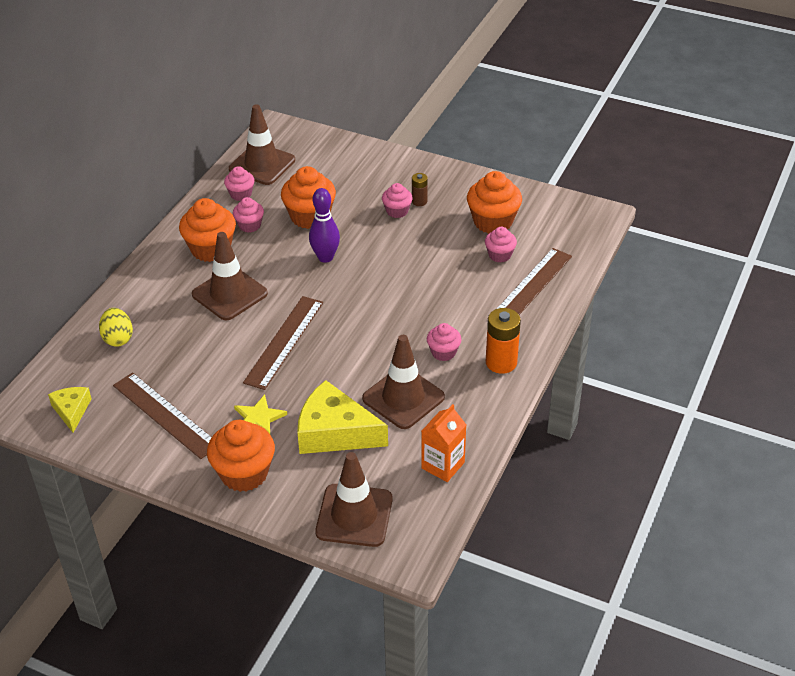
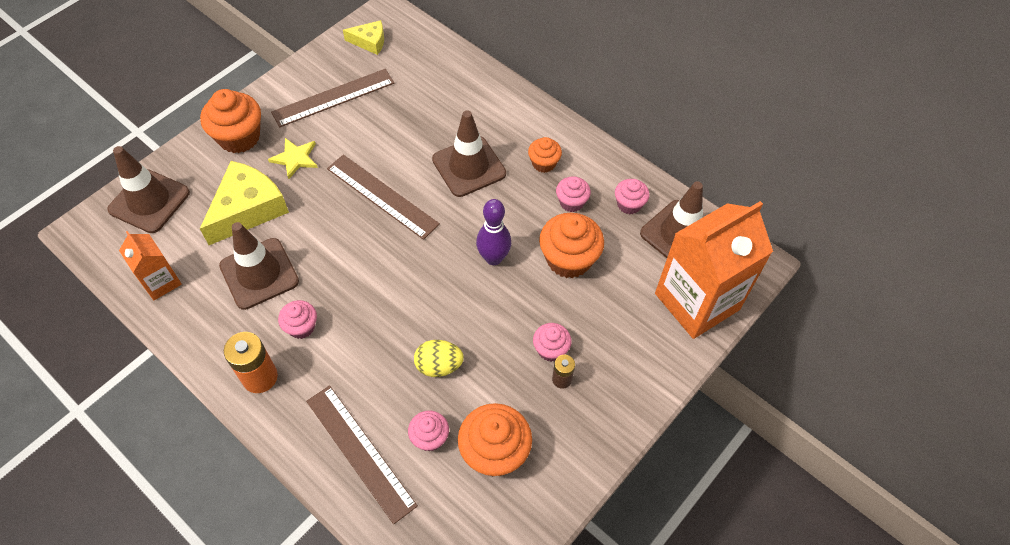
camera: 105 degrees right, 15 degrees up
yellow egg [99,308,133,347] -> yellow egg moved to [414,340,464,377]
orange cupcake [179,198,236,262] -> orange cupcake [528,137,562,173], size x0.57
none -> orange carton [655,201,773,339]

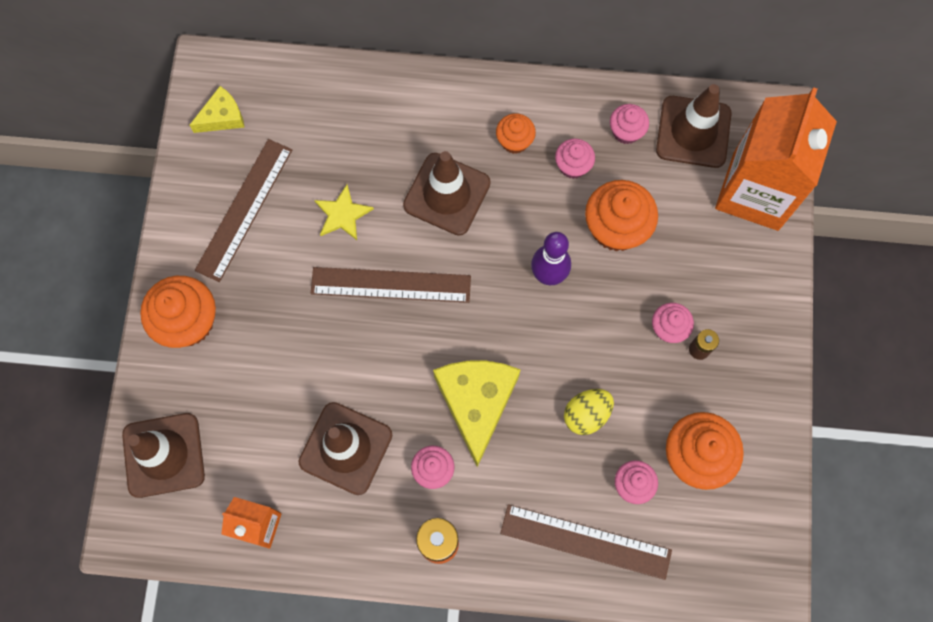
camera: 35 degrees left, 15 degrees up
yellow cheese [200,161,289,245] -> yellow cheese moved to [433,361,521,467]
yellow star [268,138,318,179] -> yellow star moved to [314,185,374,240]

